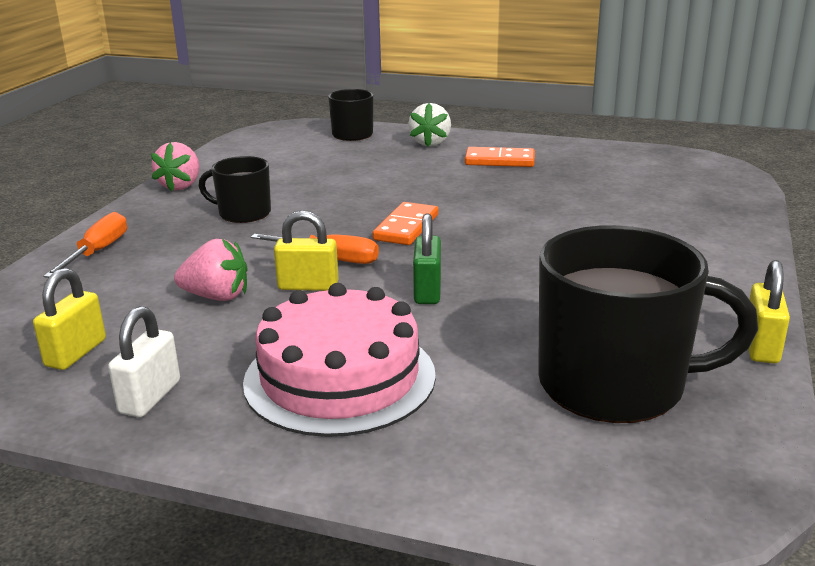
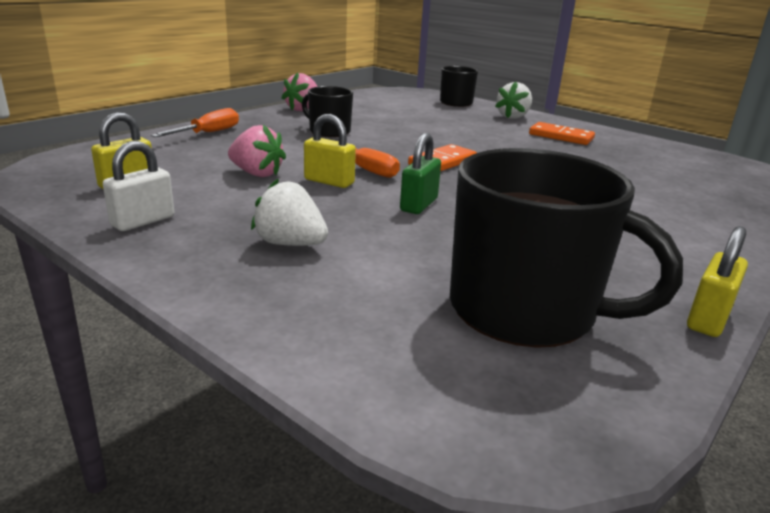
camera: 20 degrees right, 0 degrees up
pink cake [243,283,436,437] -> white strawberry [251,179,328,246]

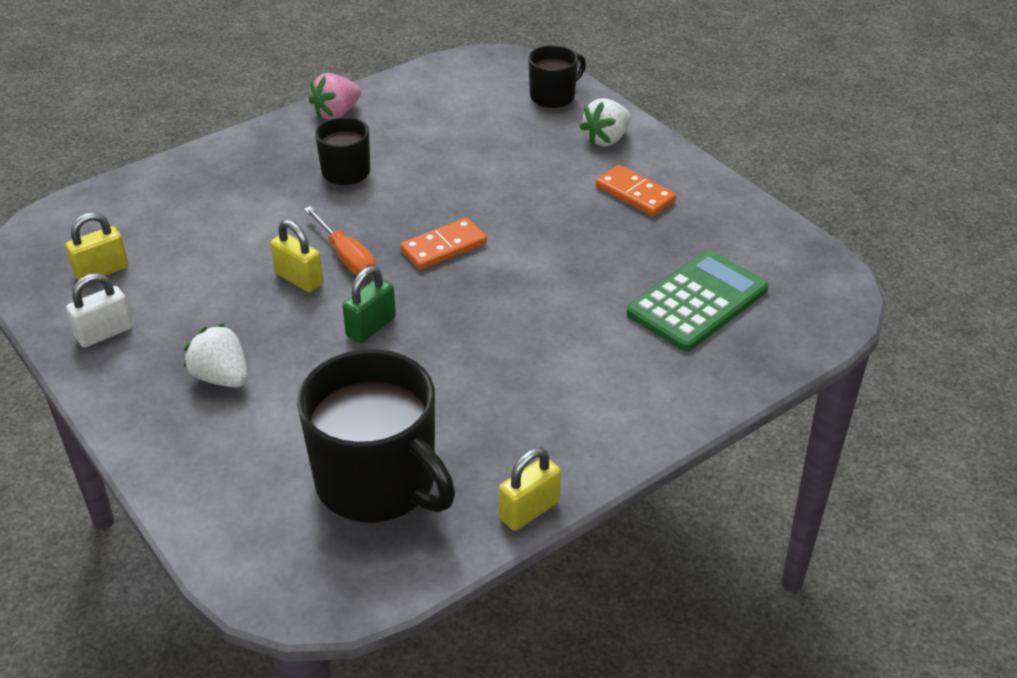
camera: 15 degrees right, 15 degrees up
orange screwdriver [151,108,239,137] -> none
pink strawberry [228,125,286,177] -> none
none -> green calculator [626,250,769,351]

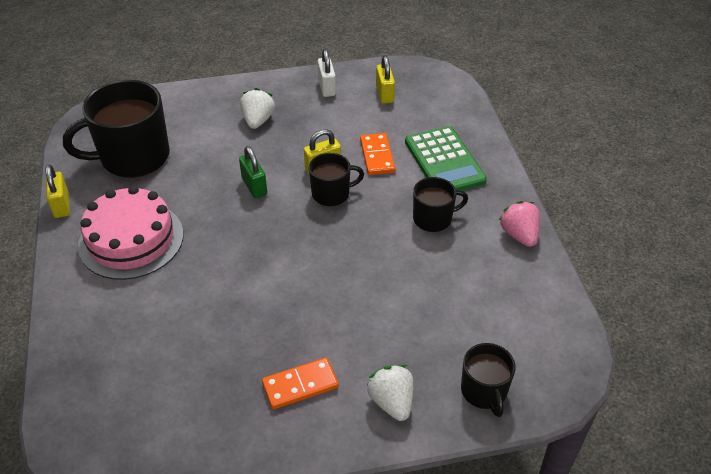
camera: 115 degrees right, 5 degrees up
white strawberry [184,324,248,387] -> white strawberry turned 60 degrees counterclockwise [240,88,275,129]
orange screwdriver [304,206,375,276] -> black mug [309,153,364,206]
orange domino [400,218,487,270] -> orange domino moved to [360,133,395,175]
green calculator [626,250,769,351] -> green calculator moved to [405,126,487,191]
none -> pink cake [78,186,183,280]

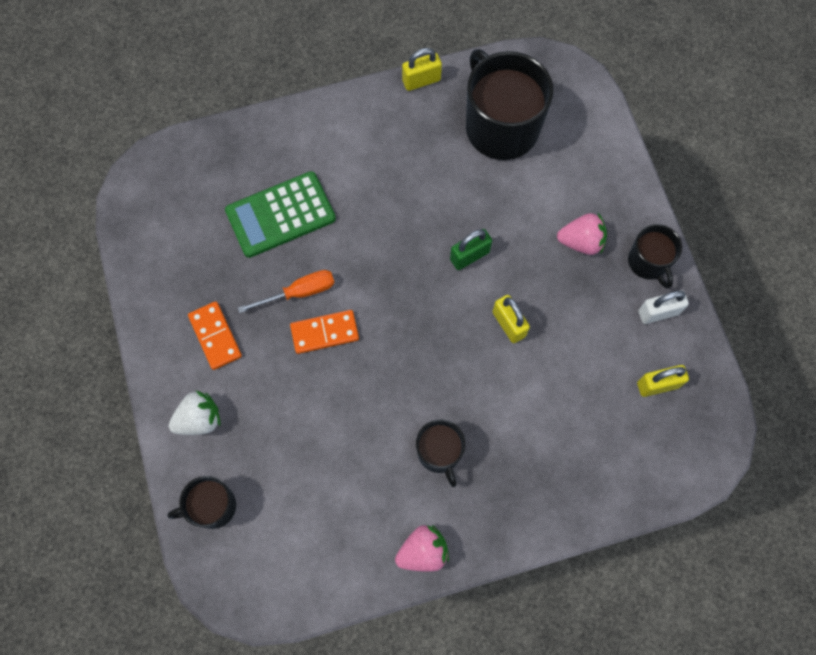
camera: 85 degrees right, 25 degrees up
pink cake [78,186,183,280] -> none
white strawberry [240,88,275,129] -> pink strawberry [557,213,607,255]
black mug [309,153,364,206] -> black mug moved to [628,224,682,288]
orange domino [360,133,395,175] -> orange domino moved to [290,310,359,354]
green calculator [405,126,487,191] -> green calculator moved to [225,171,336,258]
none -> orange screwdriver [238,270,335,313]

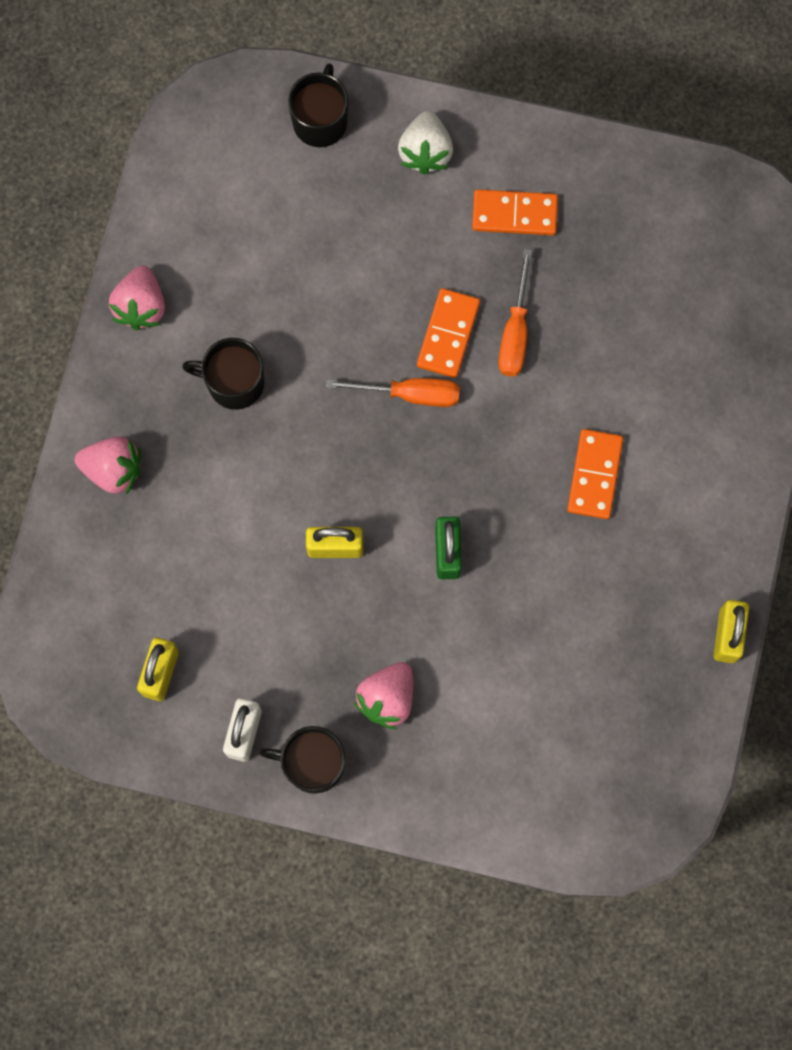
camera: 120 degrees right, 5 degrees up
green calculator [225,171,336,258] -> none
black mug [466,49,553,160] -> none
none -> pink strawberry [75,436,141,495]
none -> orange screwdriver [326,378,460,407]
none -> orange domino [567,429,623,519]

